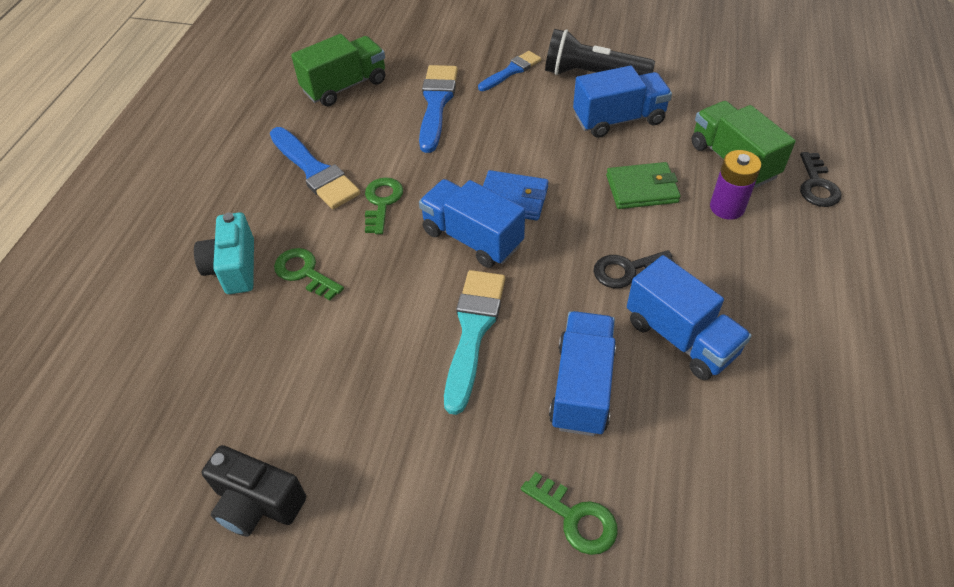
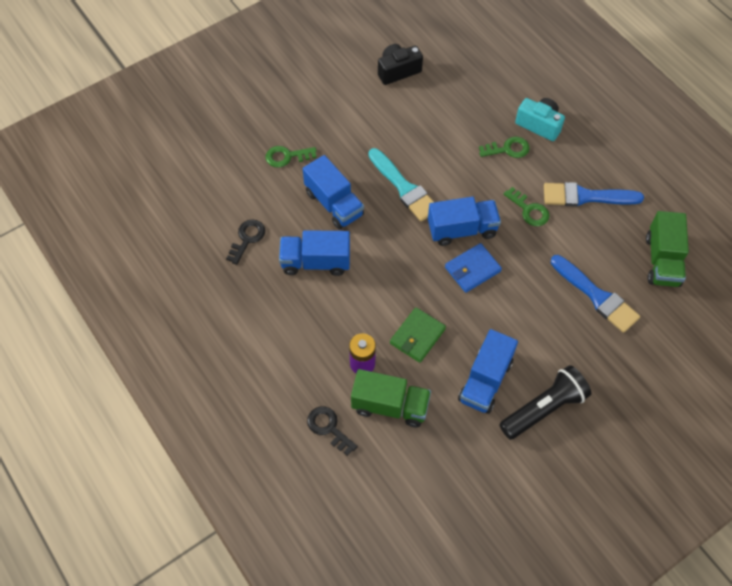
camera: 130 degrees right, 10 degrees up
blue brush [478,51,541,91] -> none
black key [594,250,675,288] -> black key moved to [226,220,265,265]

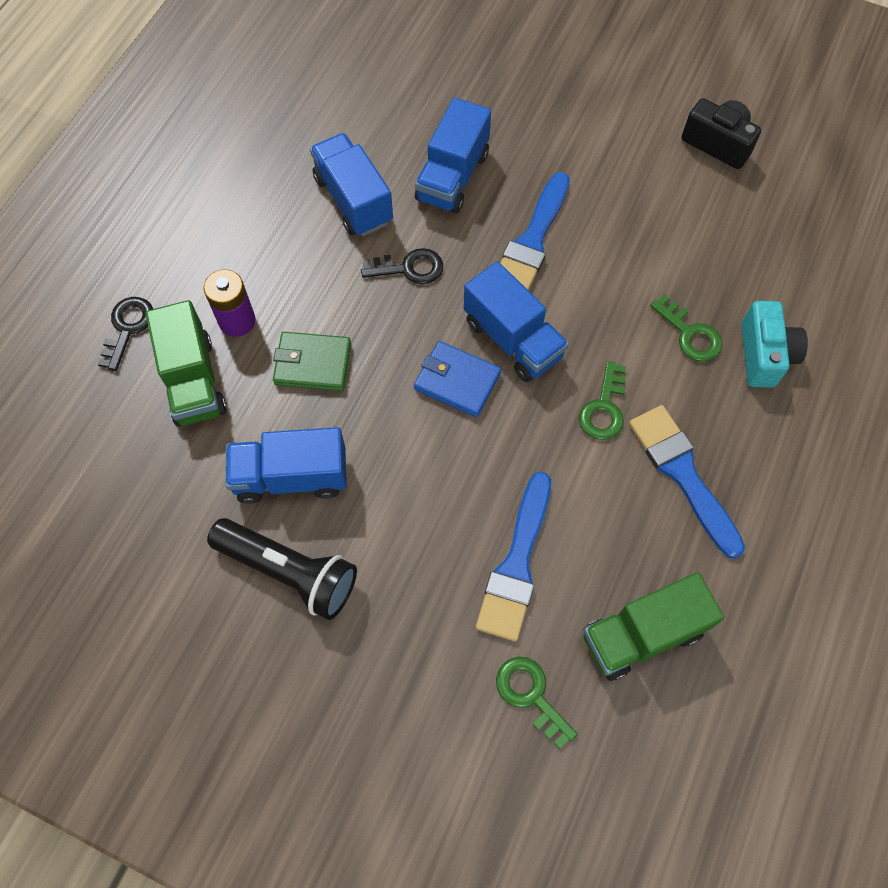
camera: 60 degrees right, 5 degrees up
black key [226,220,265,265] -> black key moved to [361,248,443,284]
green key [266,146,317,168] -> green key moved to [496,657,578,749]
turquoise brush [368,148,434,221] -> blue brush [500,172,570,291]

